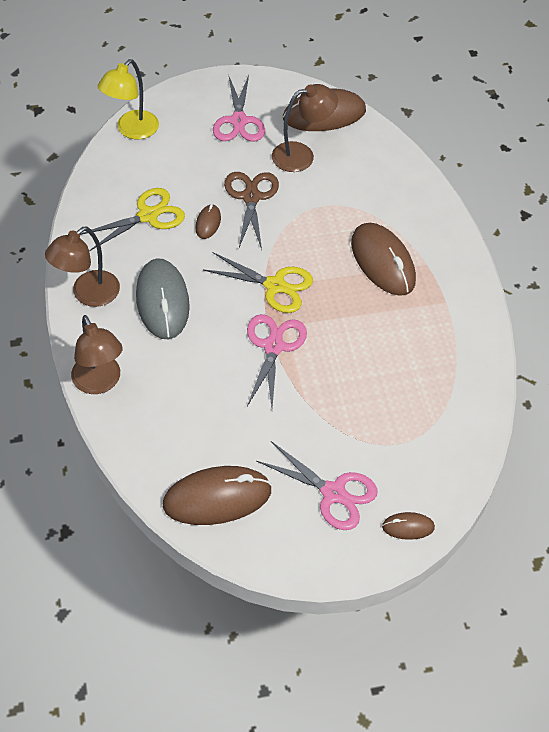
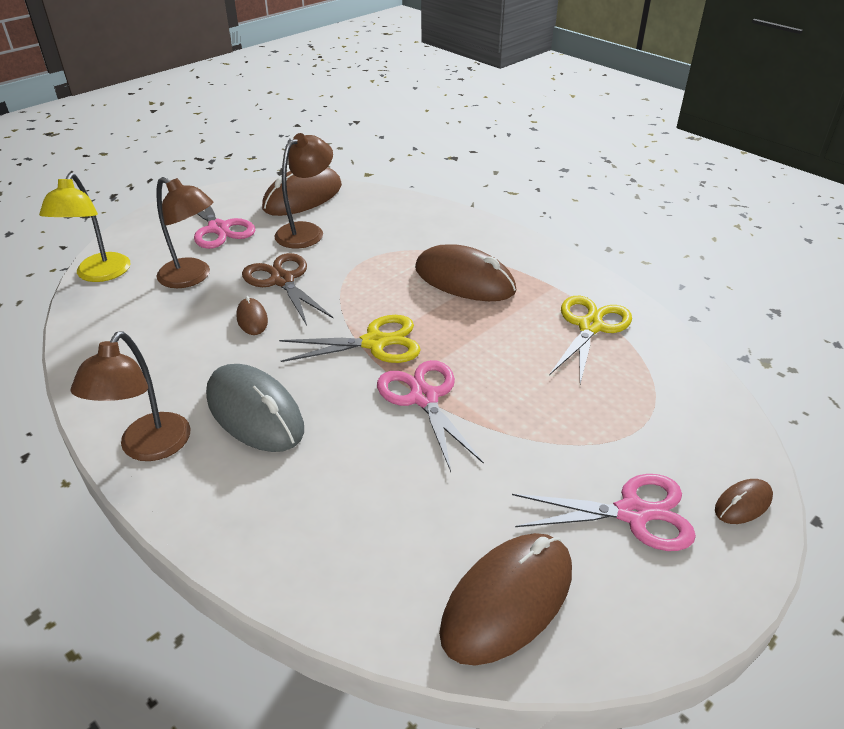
camera: 30 degrees left, 15 degrees down
brown lamp [71,315,123,394] -> brown lamp moved to [156,177,213,288]
yellow scissors [80,188,185,251] -> yellow scissors moved to [549,296,632,384]

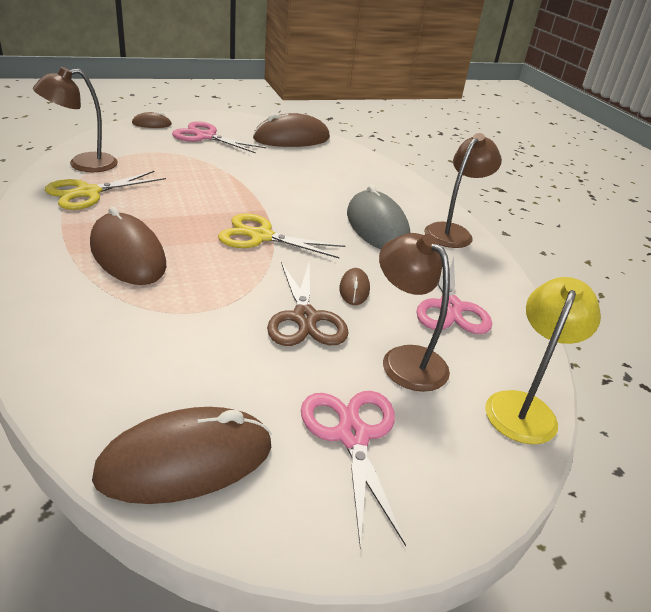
camera: 160 degrees left, 5 degrees down
brown lamp [274,133,333,249] -> brown lamp moved to [33,67,118,172]
pink scissors [377,360,484,472] -> pink scissors moved to [416,257,492,334]

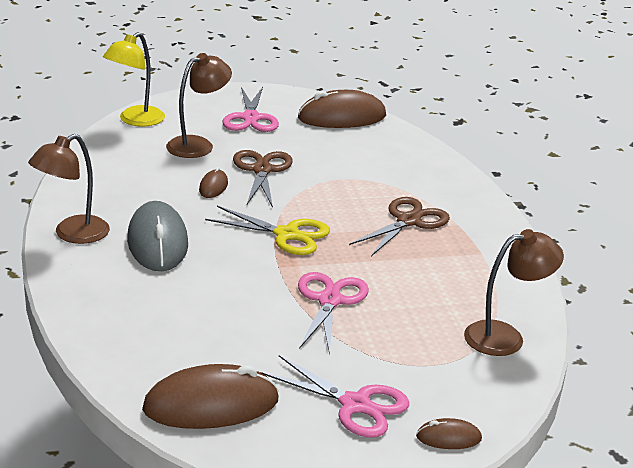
camera: 170 degrees left, 5 degrees down
yellow scissors [45,171,166,210] -> none
brown mouse [90,206,166,285] -> brown scissors [349,197,450,256]
brown lamp [379,233,450,392] -> brown lamp turned 105 degrees counterclockwise [166,53,232,158]
pink scissors [416,257,492,334] -> pink scissors moved to [298,272,369,355]

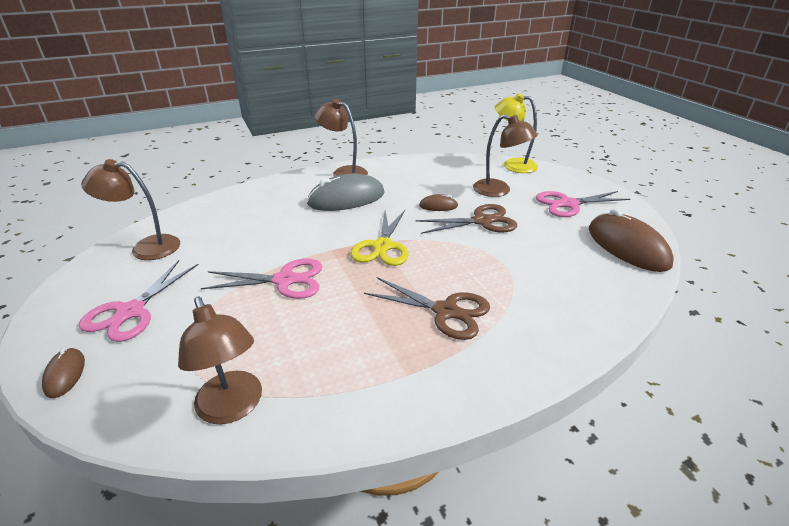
camera: 80 degrees right, 5 degrees up
brown mouse [142,364,279,429] -> brown lamp [81,159,180,260]

